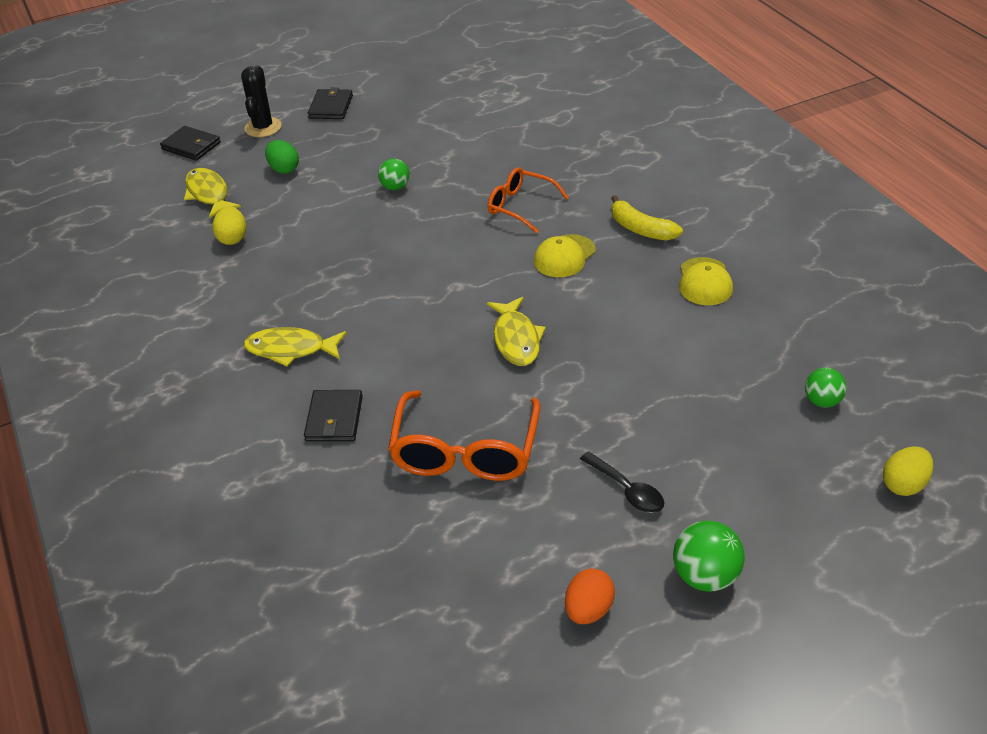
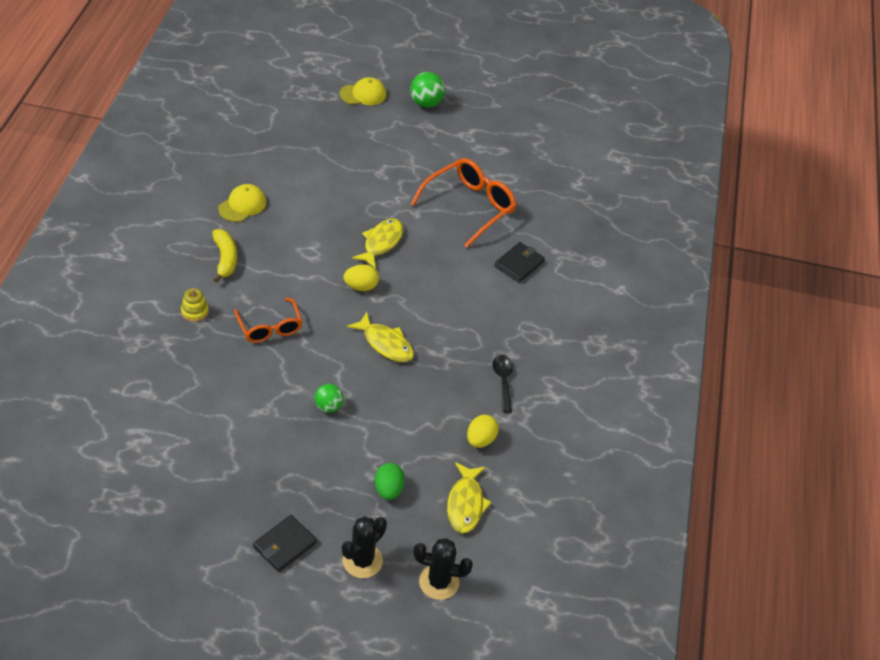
camera: 150 degrees left, 5 degrees up
black wallet [160,126,221,161] -> black cactus [413,538,473,600]
yellow fish [244,327,346,366] -> yellow fish moved to [347,312,414,362]
yellow cap [534,234,596,277] -> yellow cap moved to [340,77,386,105]
orange egg [565,569,615,624] -> none
black spoon [580,451,664,513] -> black spoon moved to [493,355,513,413]
green ball [805,367,847,408] -> none
yellow egg [883,446,933,496] -> yellow egg moved to [343,264,379,291]
none -> yellow stacking toy [181,288,209,322]

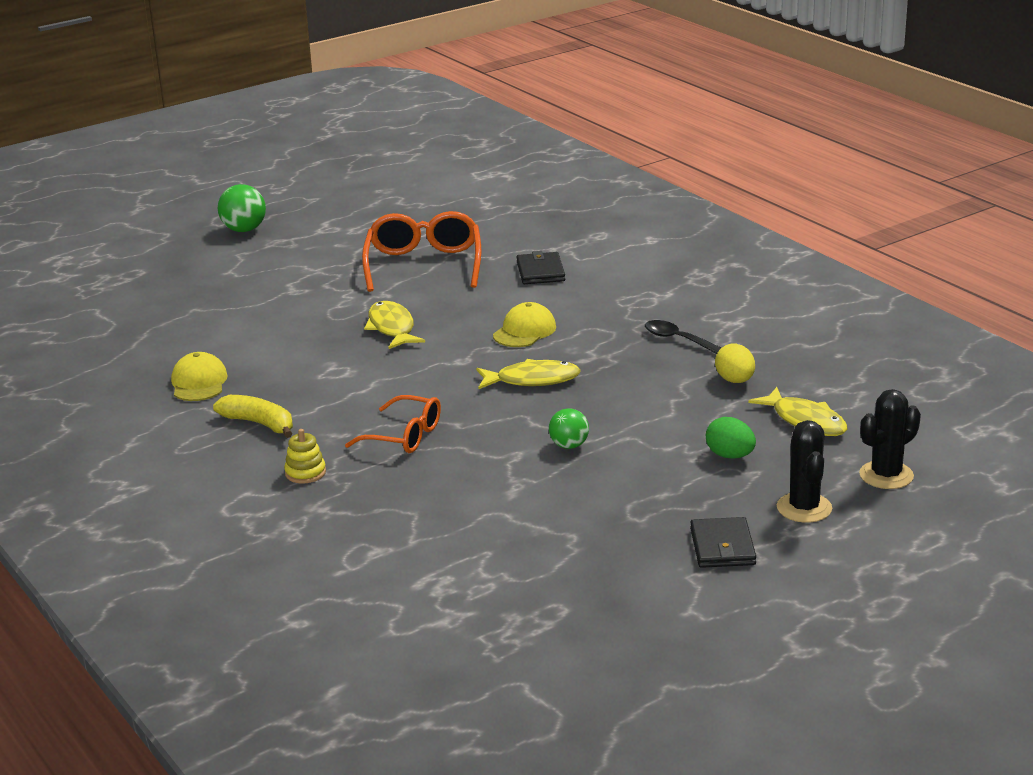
camera: 40 degrees left, 20 degrees down
yellow cap [340,77,386,105] -> yellow cap moved to [493,302,556,347]
yellow egg [343,264,379,291] -> none

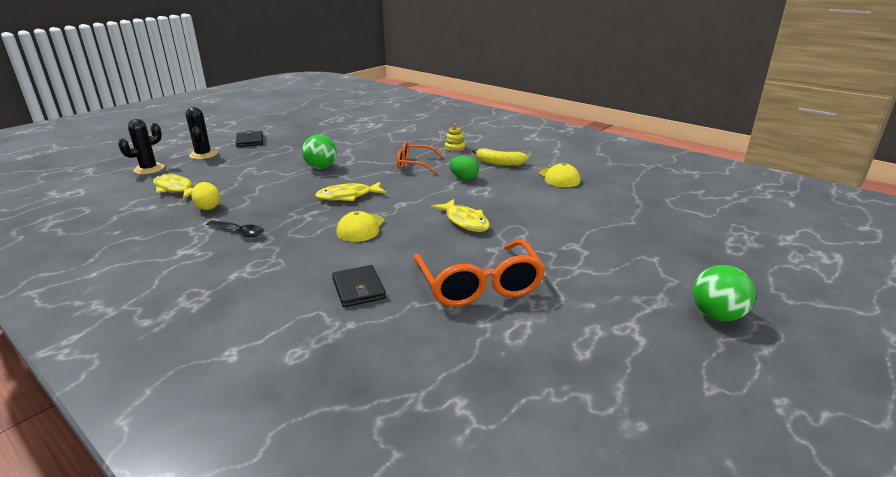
camera: 165 degrees right, 0 degrees up
green ball [549,408,589,449] -> green ball [302,135,337,169], size x1.51
green egg [706,417,756,459] -> green egg moved to [449,156,479,180]

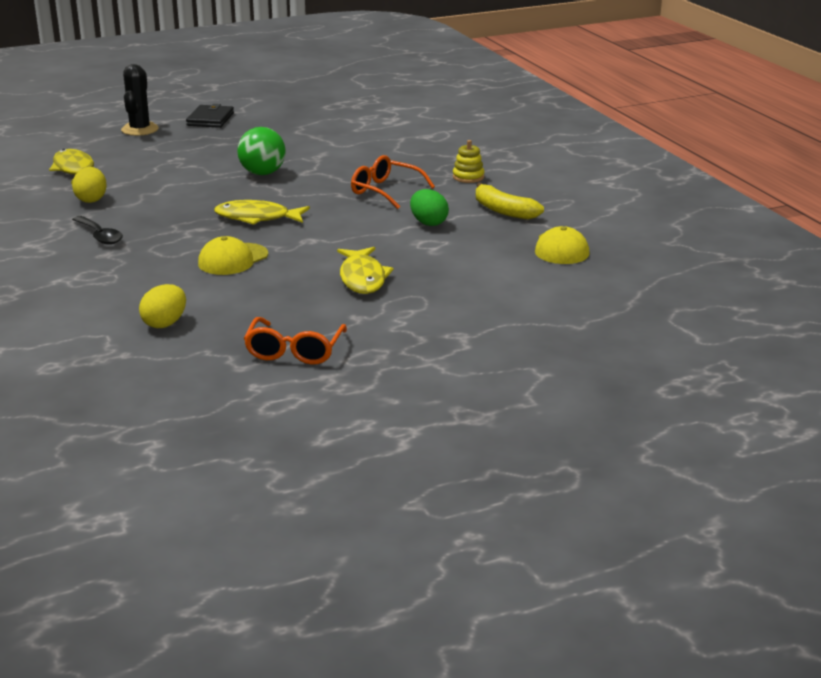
camera: 25 degrees right, 0 degrees up
black cactus [118,119,164,174] -> none
black wallet [332,265,386,307] -> yellow egg [139,284,186,328]
orange glasses [414,240,545,307] -> orange glasses [244,317,347,365], size x0.63
green ball [693,265,756,322] -> none

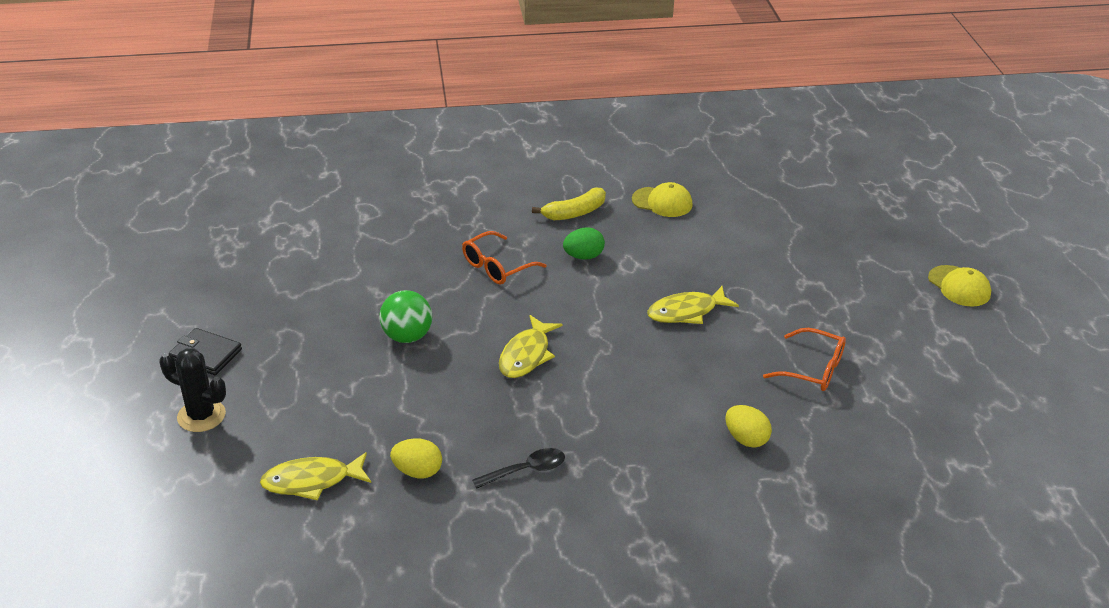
camera: 75 degrees left, 10 degrees up
yellow cap [198,236,268,275] -> yellow cap moved to [928,265,991,307]
yellow fish [337,247,394,294] -> yellow fish turned 150 degrees clockwise [647,286,739,324]
yellow stacking toy [453,140,485,183] -> none

